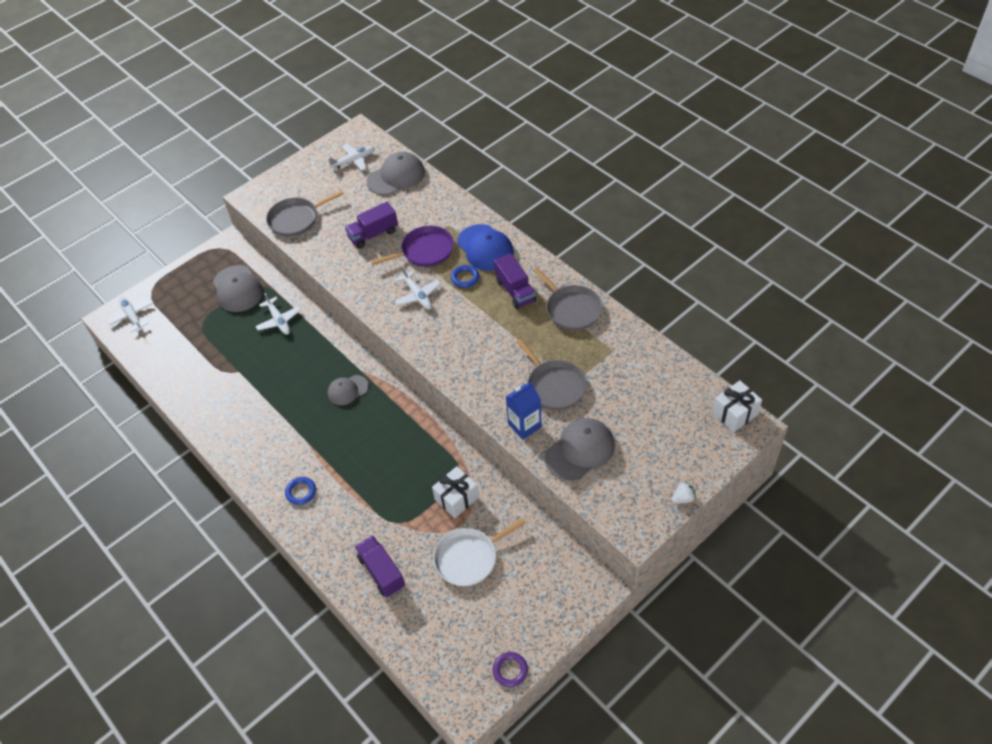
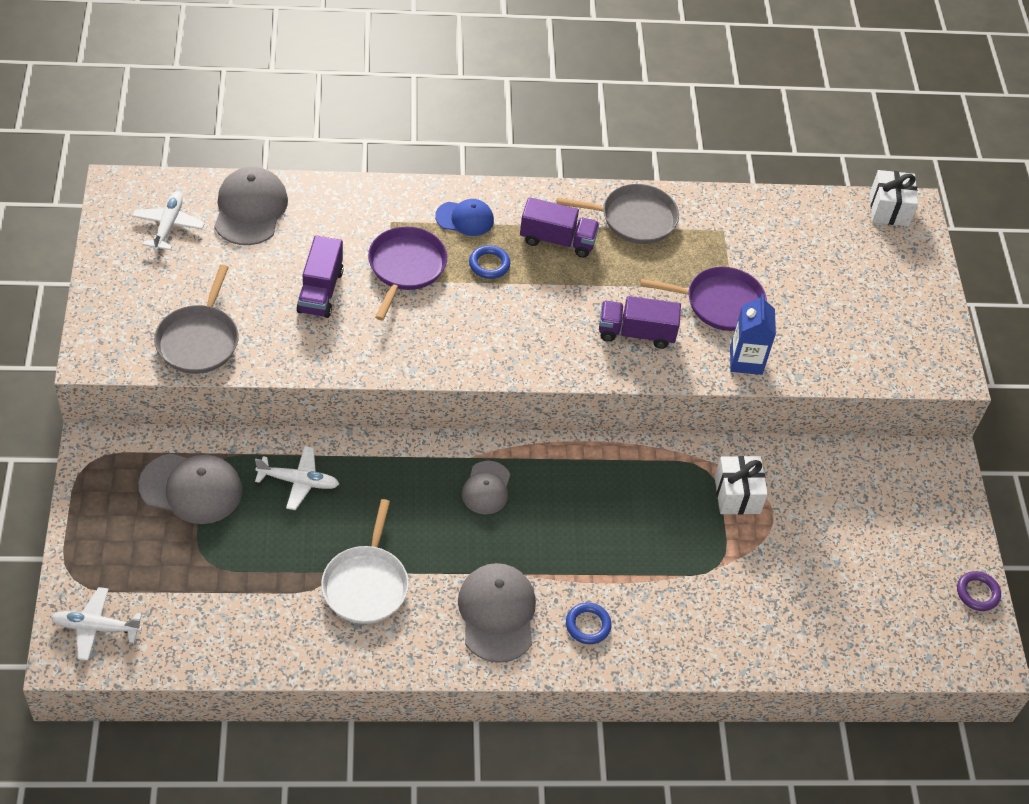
camera: 60 degrees left, 0 degrees up
purple truck [355,535,405,597] -> purple truck moved to [599,296,681,349]
white plane [395,266,441,309] -> none
white pan [434,518,526,586] -> white pan moved to [321,499,409,624]
blue cap [457,224,514,271] -> blue cap [435,199,494,236], size x0.62
grey pan [516,338,587,410] -> purple pan [640,267,767,331]
grey cap [545,418,615,481] -> grey cap moved to [458,563,536,663]
white strawberry [672,481,696,504] -> none

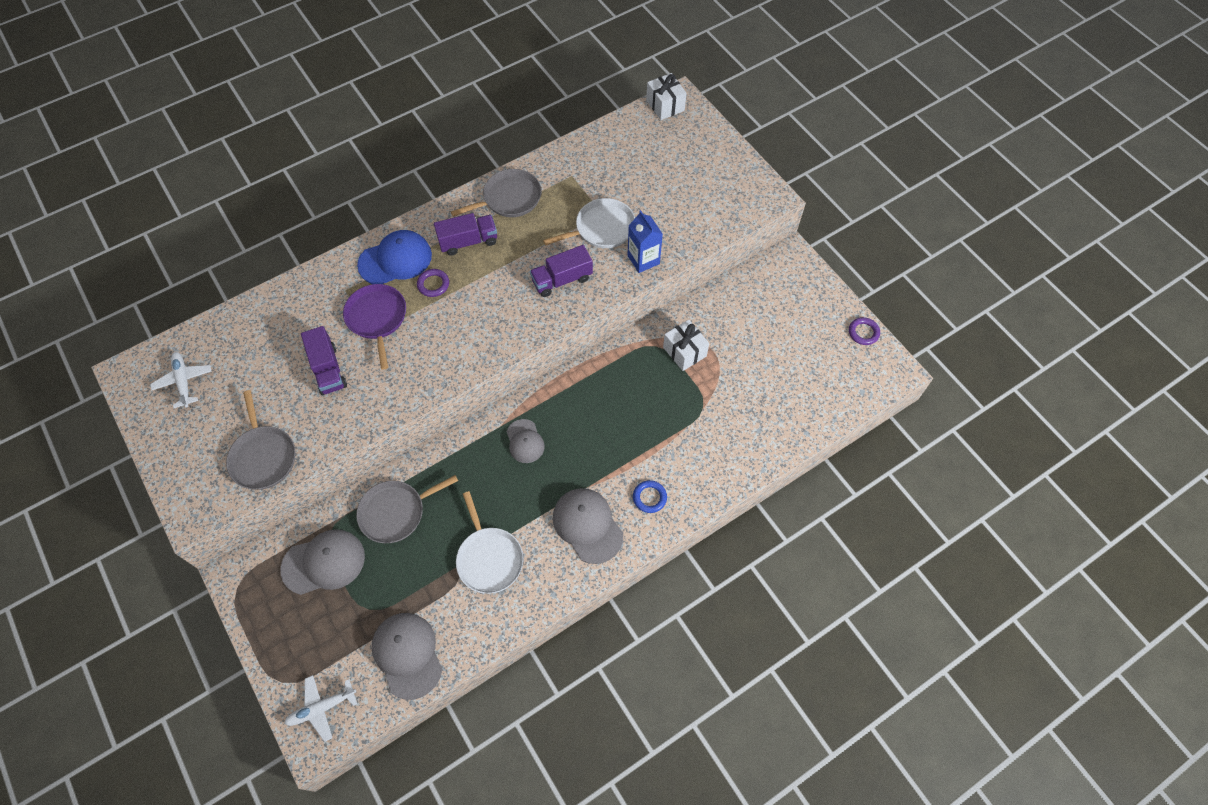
camera: 25 degrees left, 10 degrees up
grey cap [214,167,288,245] -> grey cap moved to [372,613,442,700]
white plane [255,446,339,510] -> grey pan [356,475,458,543]
blue cap [435,199,494,236] -> blue cap [357,230,432,284], size x1.61
blue ring [469,245,510,279] -> purple ring [417,269,449,297]
purple pan [640,267,767,331] -> white pan [543,198,635,248]

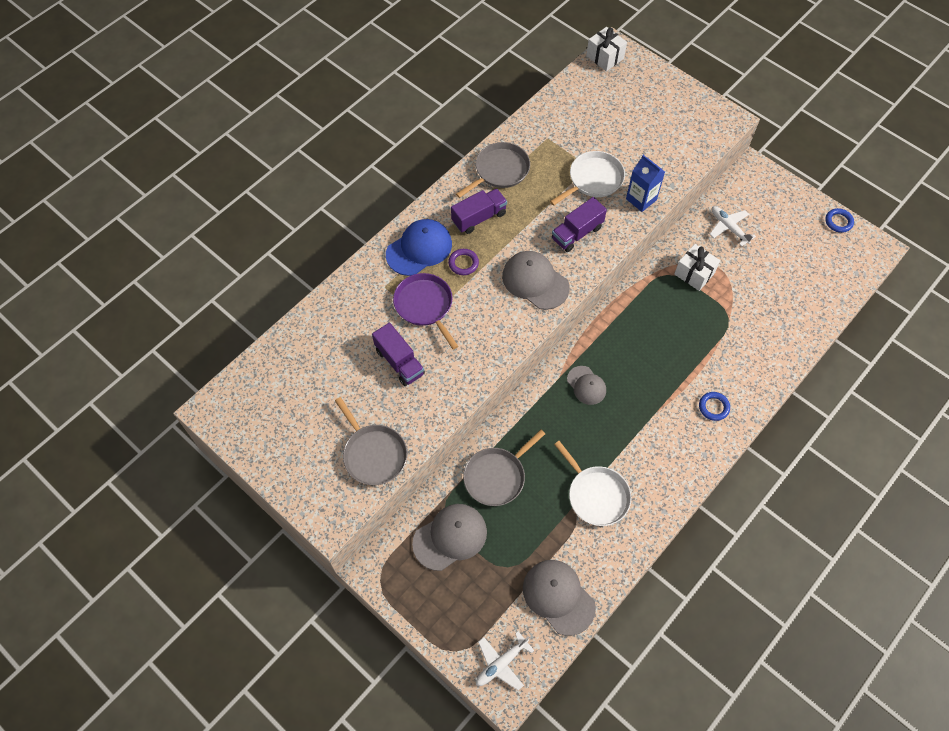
camera: 15 degrees left, 0 degrees up
white plane [150,352,212,408] -> white plane moved to [709,206,756,247]
grey cap [553,488,623,564] -> grey cap moved to [502,251,570,310]
purple ring [849,317,880,345] -> blue ring [825,208,854,233]

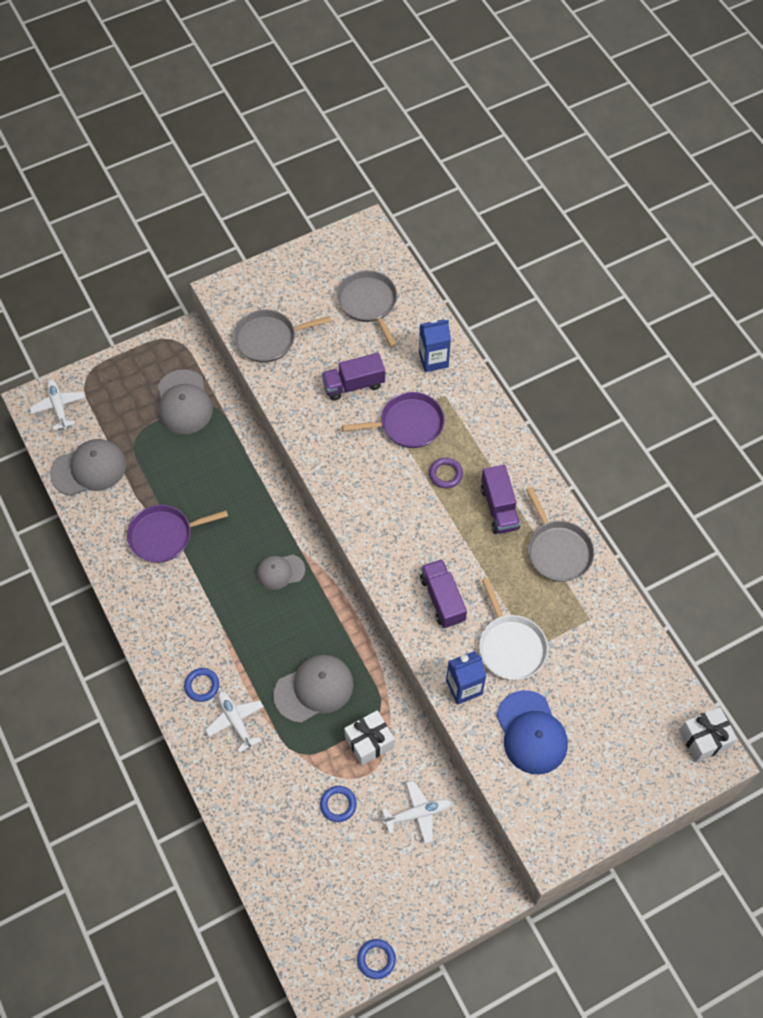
camera: 110 degrees right, 0 degrees up
blue cap [386,219,452,276] -> blue cap moved to [496,690,568,774]
grey pan [463,430,545,506] -> grey pan moved to [337,270,397,347]
grey cap [502,251,570,310] -> grey cap moved to [273,655,353,723]
white pan [554,441,632,526] -> purple pan [127,505,228,563]
none -> white plane [205,691,264,753]
none -> blue ring [320,786,357,822]
none -> blue carton [419,319,451,372]

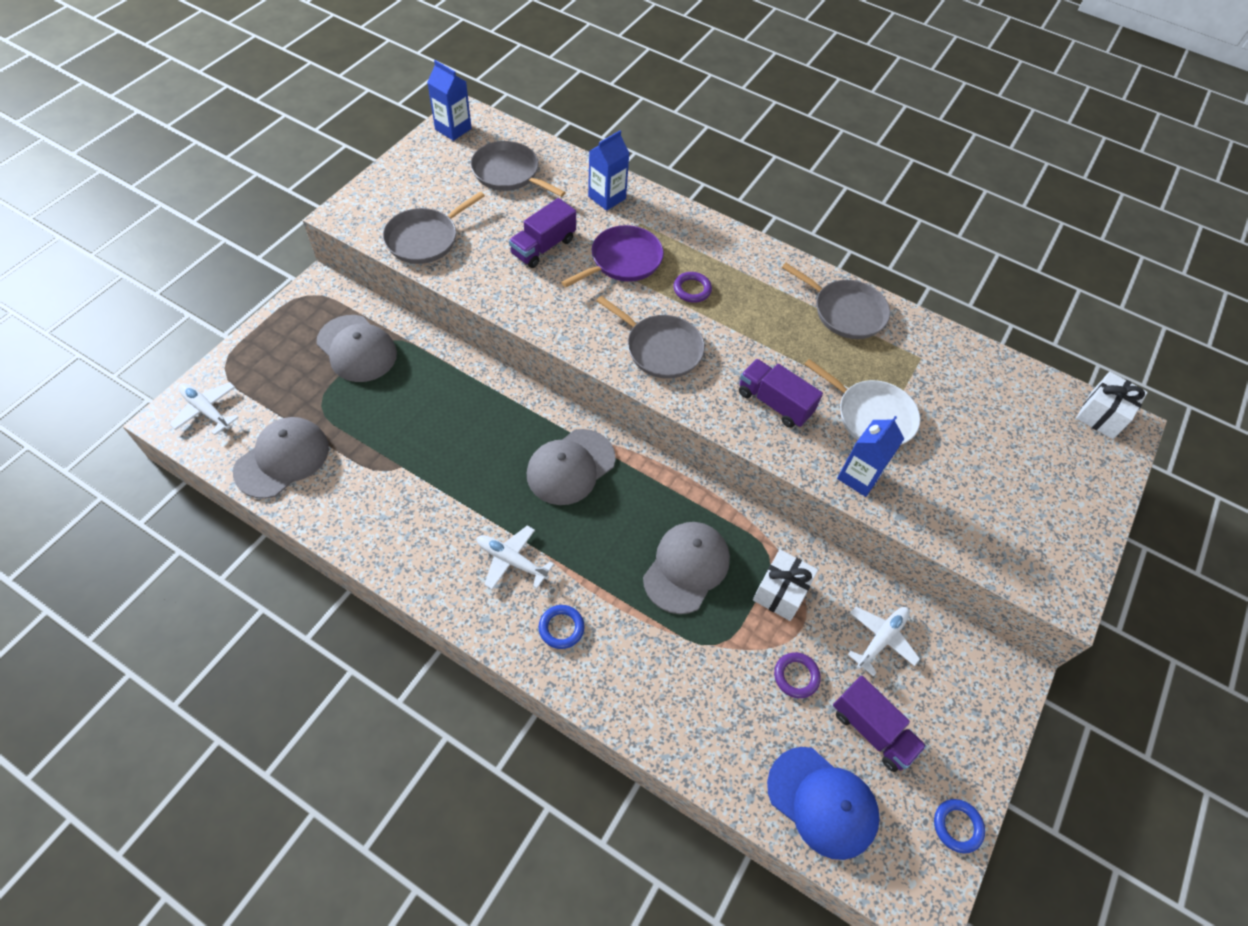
camera: 35 degrees left, 5 degrees down
purple pan [127,505,228,563] -> none
white plane [205,691,264,753] -> white plane moved to [477,526,554,590]
grey cap [257,555,305,590] -> grey cap [527,429,615,505], size x1.61
blue ring [320,786,357,822] -> purple ring [774,652,821,698]
purple truck [481,465,520,534] -> purple truck moved to [833,676,926,772]
blue cap [496,690,568,774] -> blue cap moved to [767,747,880,860]
none -> blue carton [427,60,472,141]
none -> grey pan [597,296,705,379]

